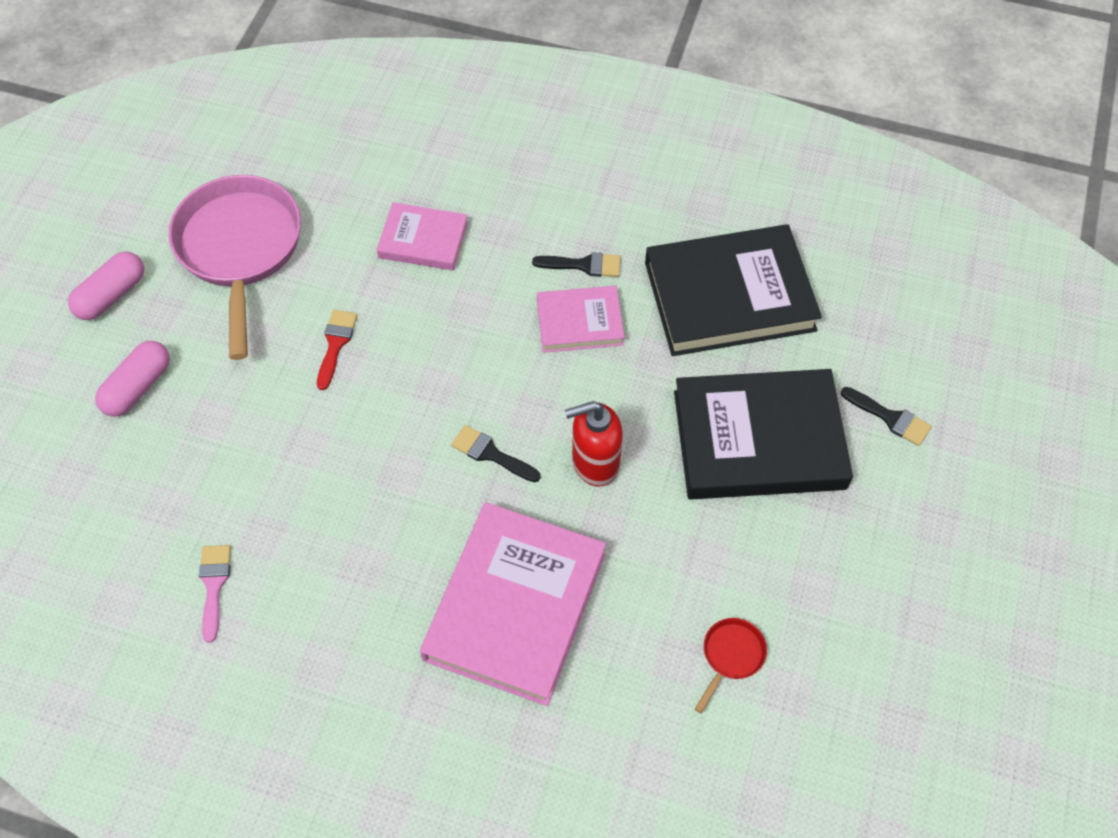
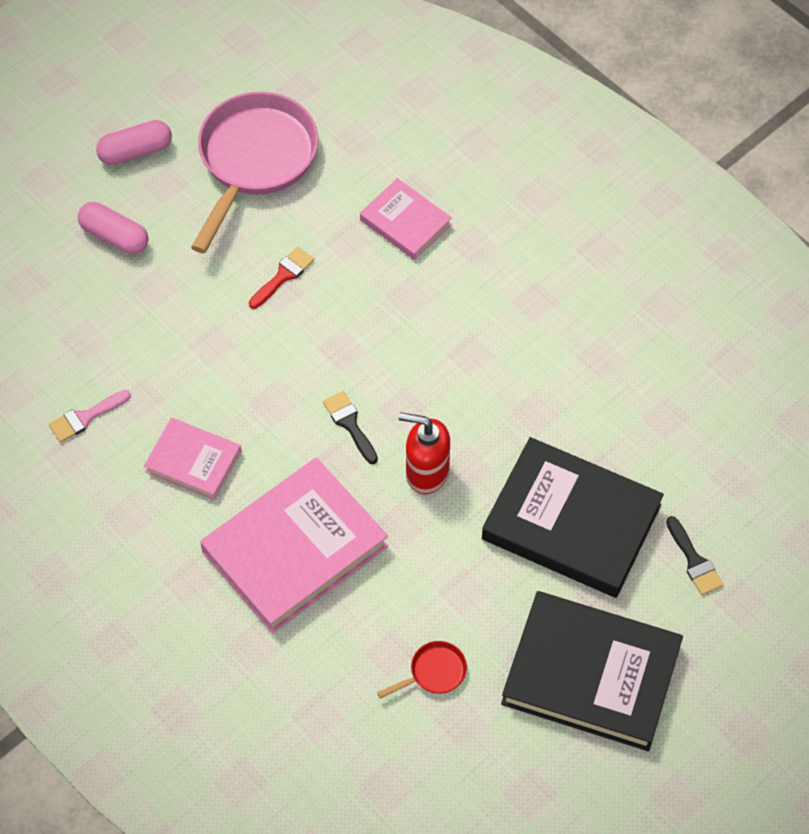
camera: 30 degrees right, 0 degrees up
pink capsule [95,341,170,417] -> pink capsule turned 60 degrees clockwise [78,202,149,254]
pink brush [199,545,231,643] -> pink brush turned 150 degrees counterclockwise [49,390,131,442]
black brush [532,252,621,277] -> none
pink book [537,286,625,353] -> pink book moved to [144,418,242,500]
black book [645,224,822,356] -> black book moved to [501,591,683,751]

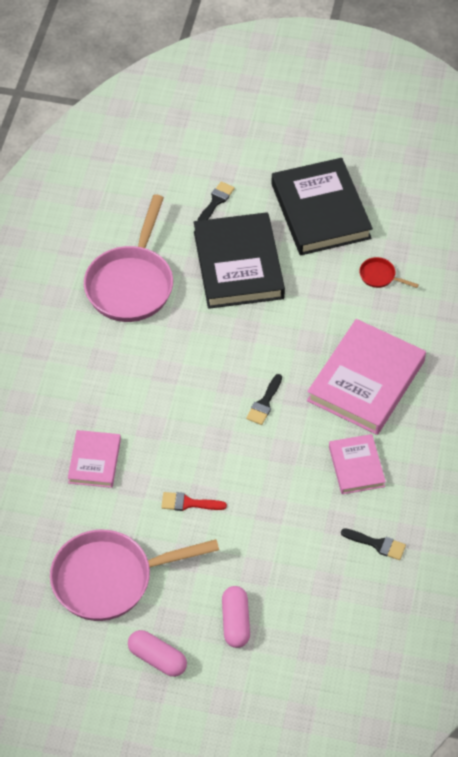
camera: 125 degrees left, 5 degrees down
pink brush [49,390,131,442] -> black brush [341,528,406,560]
pink book [200,458,388,633] -> pink book turned 75 degrees counterclockwise [307,319,426,435]
red soap dispenser [398,412,450,494] -> none
none -> pink pan [84,194,173,322]

